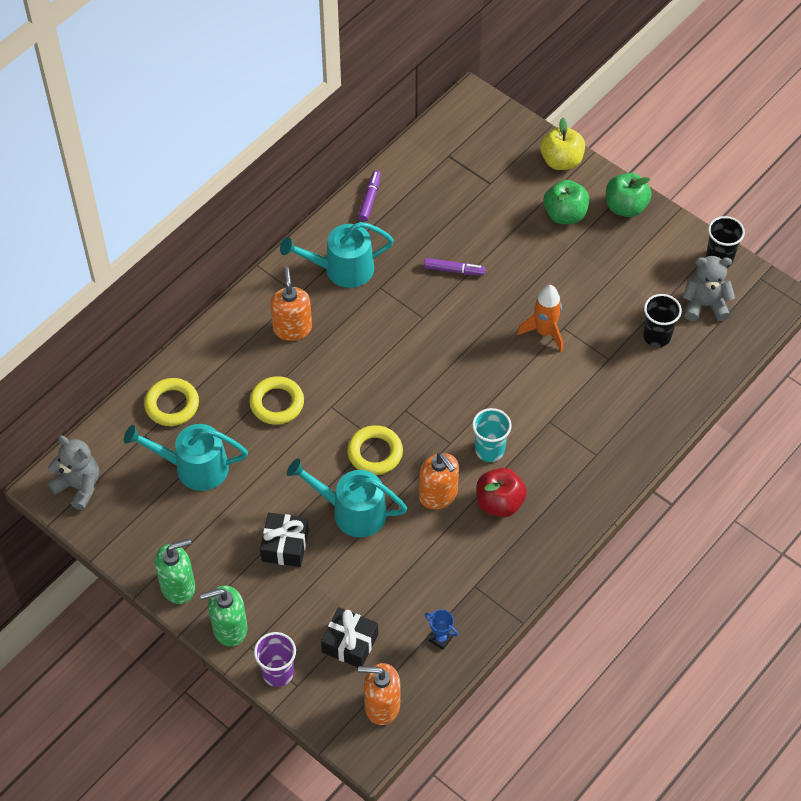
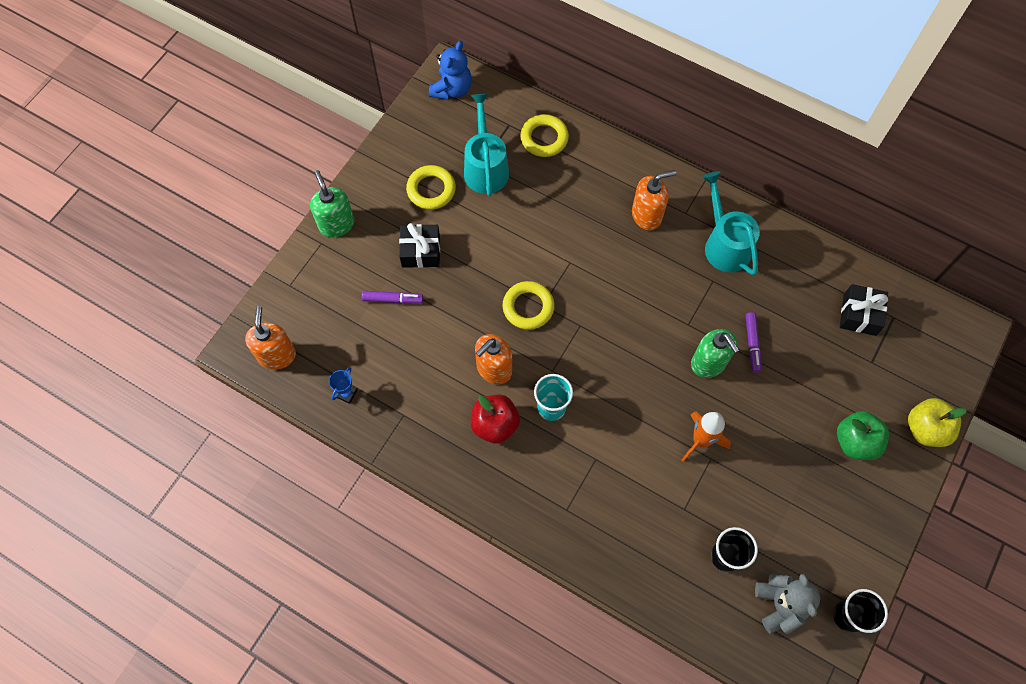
camera: 80 degrees right, 10 degrees up
grey teddy bear [47,435,99,510] -> blue teddy bear [429,41,472,100]
green soap dispenser [155,539,195,604] -> green soap dispenser moved to [691,329,739,378]
yellow ring [249,376,304,425] -> yellow ring moved to [406,165,456,210]
purple cup [254,632,296,687] -> none
turquoise watering can [287,458,407,537] -> none
black gift [321,607,378,667] -> black gift moved to [840,284,888,336]
purple marker [358,171,381,222] -> purple marker moved to [362,291,423,304]
green apple [606,173,652,217] -> none

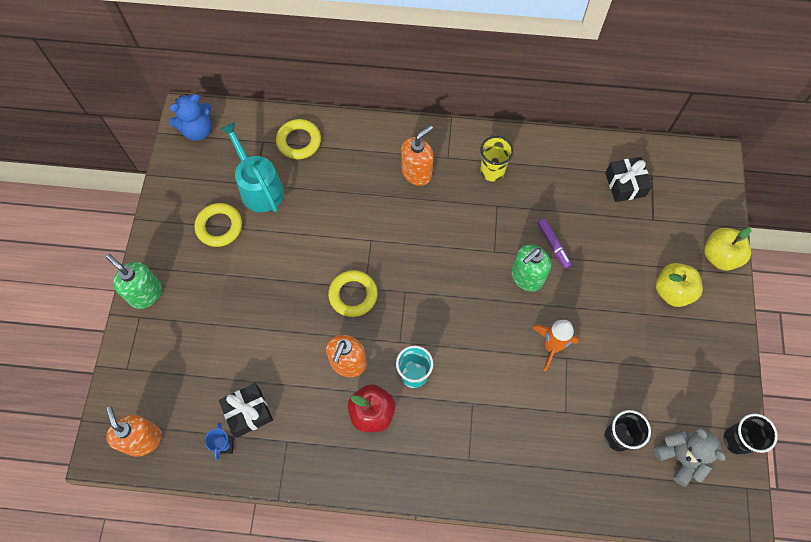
camera: 25 degrees left, 0 degrees up
purple marker [362,291,423,304] -> none
black gift [399,223,440,268] -> black gift moved to [219,383,273,438]
blue teddy bear [429,41,472,100] -> blue teddy bear turned 60 degrees clockwise [169,94,212,141]
green soap dispenser [691,329,739,378] -> green soap dispenser turned 105 degrees clockwise [511,244,551,292]
turquoise watering can [702,171,760,275] -> yellow cup [480,136,514,182]
green apple [837,411,889,460] -> yellow apple [656,263,703,307]

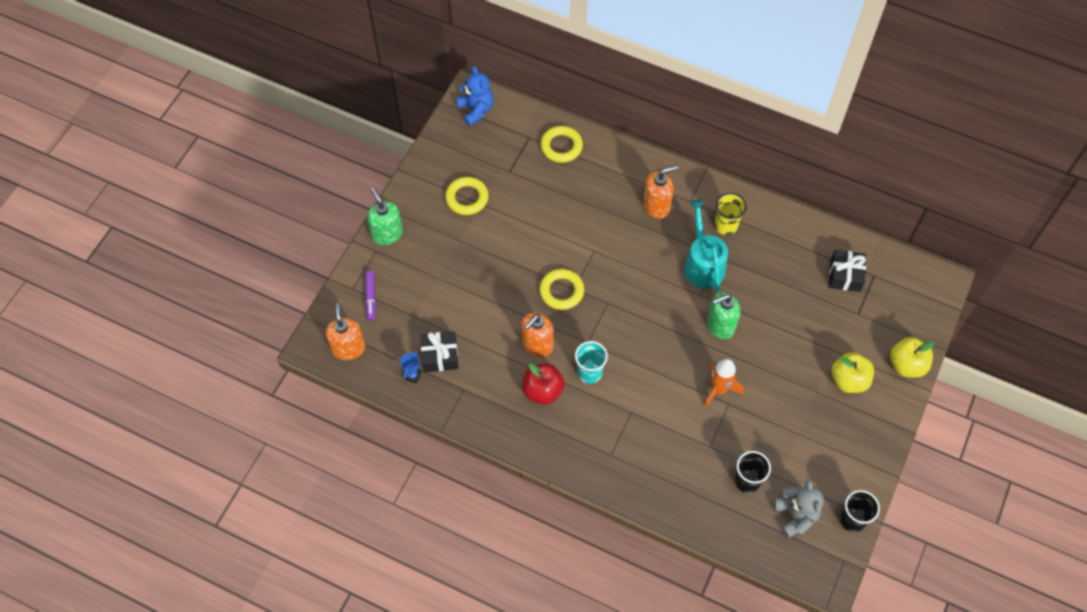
camera: 20 degrees right, 5 degrees down
blue teddy bear [169,94,212,141] -> blue teddy bear turned 105 degrees counterclockwise [456,66,494,126]
turquoise watering can [220,122,284,212] -> turquoise watering can moved to [684,199,728,292]
purple marker [537,219,572,269] -> purple marker moved to [365,271,376,320]

